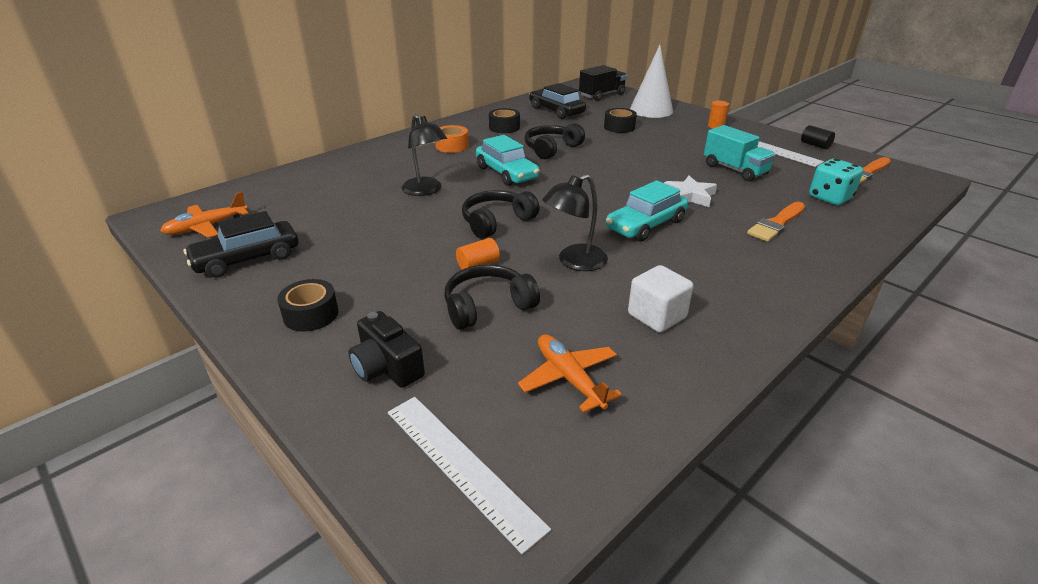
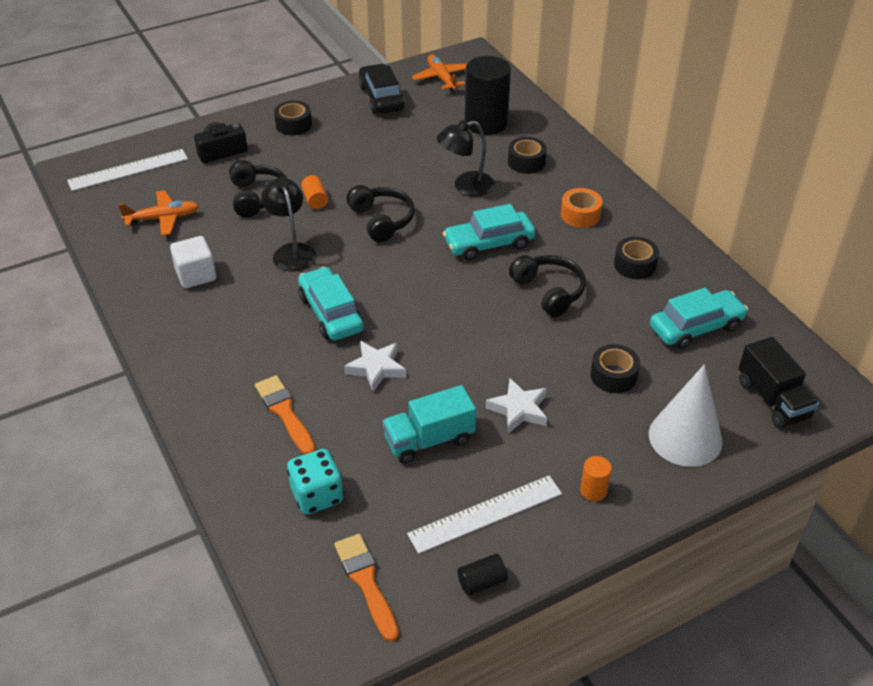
camera: 105 degrees right, 10 degrees up
black car [529,83,586,119] -> turquoise car [650,288,748,349]
none -> black cylinder [464,56,511,135]
none -> white star [486,378,547,434]
none -> black tape [508,137,547,174]

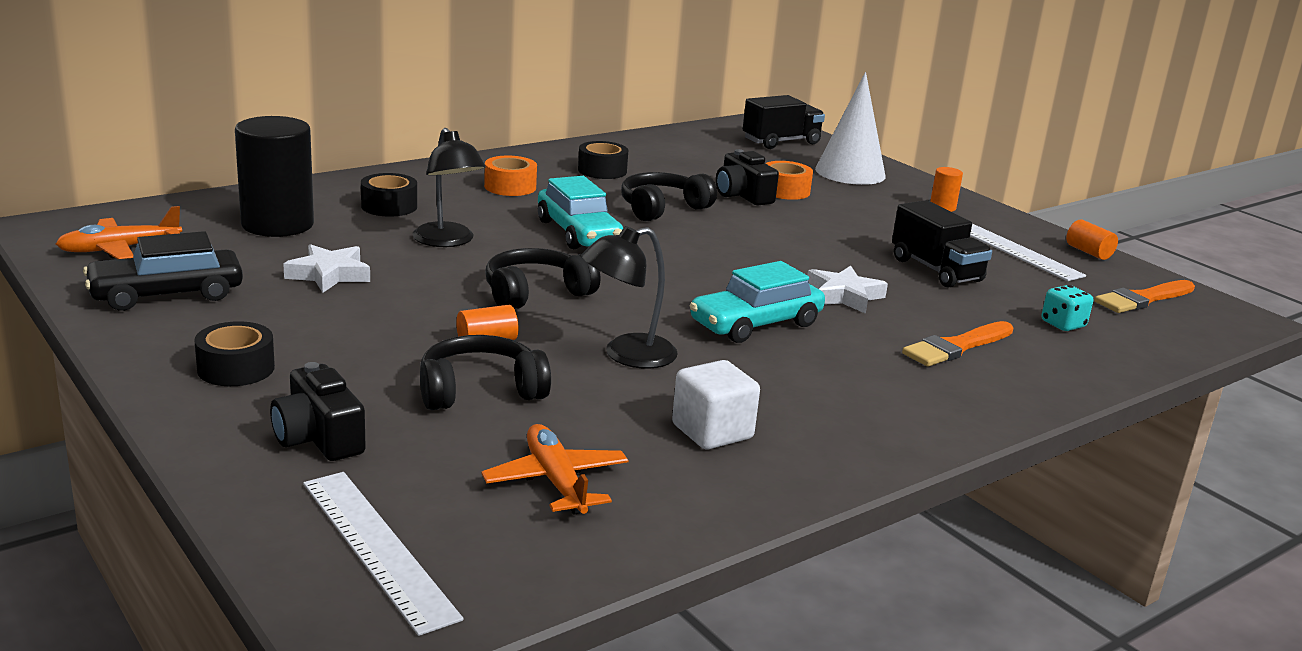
camera: 100 degrees left, 20 degrees down
turquoise dice [287,449,343,514] -> turquoise dice [1041,285,1093,331], size x0.66
turquoise truck [382,385,476,464] -> black truck [892,200,992,288]
black cylinder [457,554,508,596] -> orange cylinder [1066,219,1118,260]
white star [486,378,547,434] -> white star moved to [283,244,370,293]
black tape [590,344,640,393] -> orange tape [765,161,813,200]
turquoise car [650,288,748,349] -> none
none -> black camera [716,149,779,205]

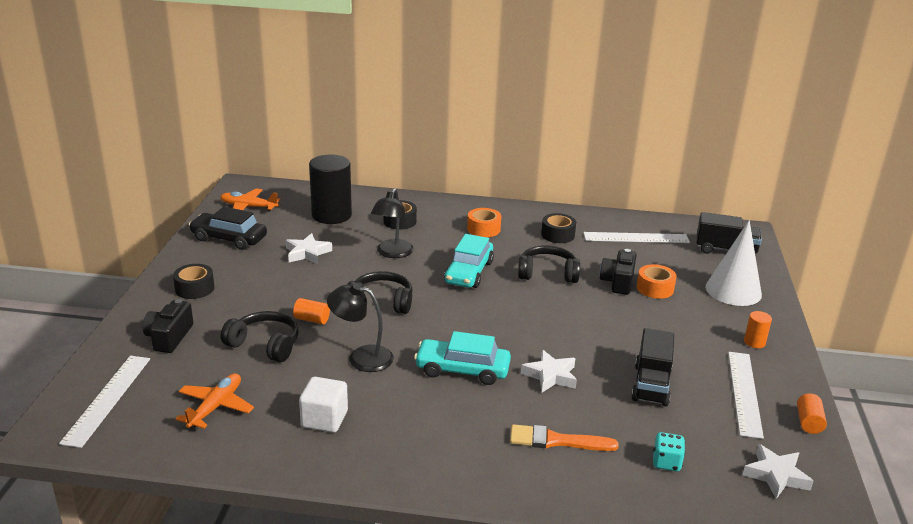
camera: 45 degrees right, 5 degrees up
orange brush [1094,280,1195,313] -> white star [743,444,813,499]
none -> white ruler [583,232,690,243]

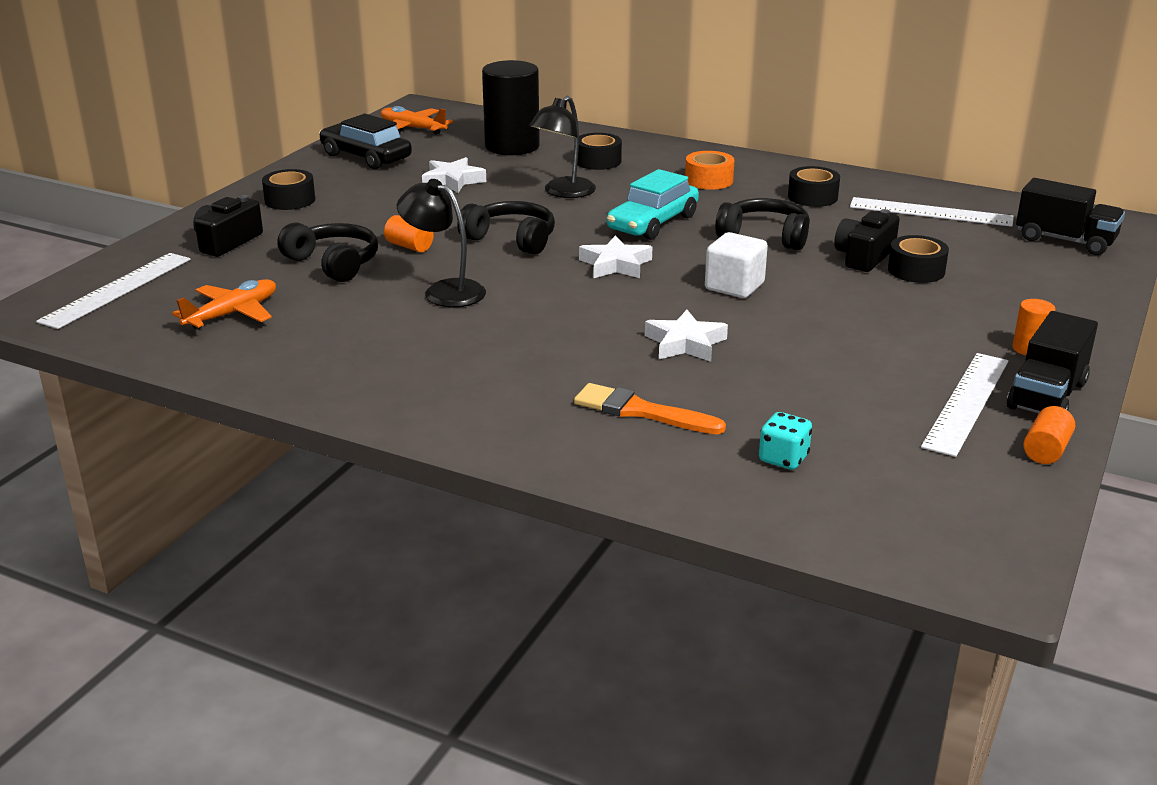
camera: 20 degrees right, 0 degrees up
white cube [299,377,348,433] -> white cube moved to [705,232,768,298]
turquoise car [414,331,511,385] -> none
black truck [631,328,674,406] -> black truck moved to [1007,311,1098,413]
orange tape [637,264,677,299] -> black tape [888,235,949,283]
white cone [706,220,762,306] -> none
white star [743,444,813,499] -> white star moved to [579,236,652,278]

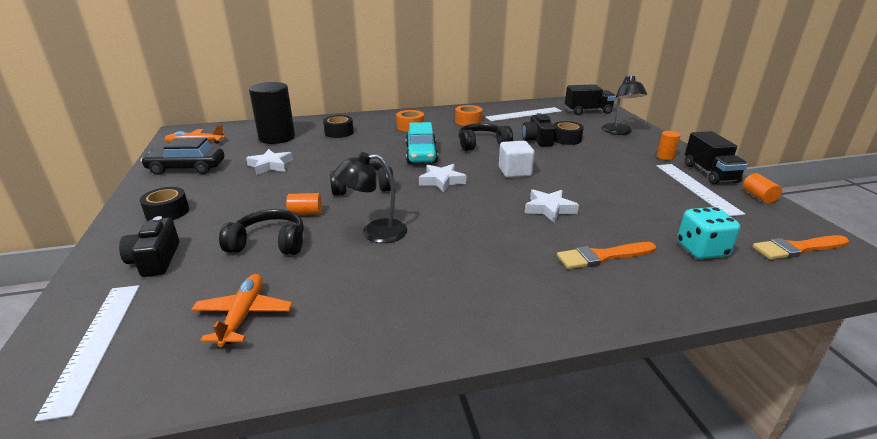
camera: 40 degrees left, 0 degrees up
black lamp [529,96,596,198] -> black lamp moved to [602,75,647,135]
turquoise dice [759,412,812,470] -> turquoise dice [677,207,740,259], size x1.51
black tape [788,166,840,207] -> orange tape [455,105,482,126]
none -> orange brush [752,235,849,260]

